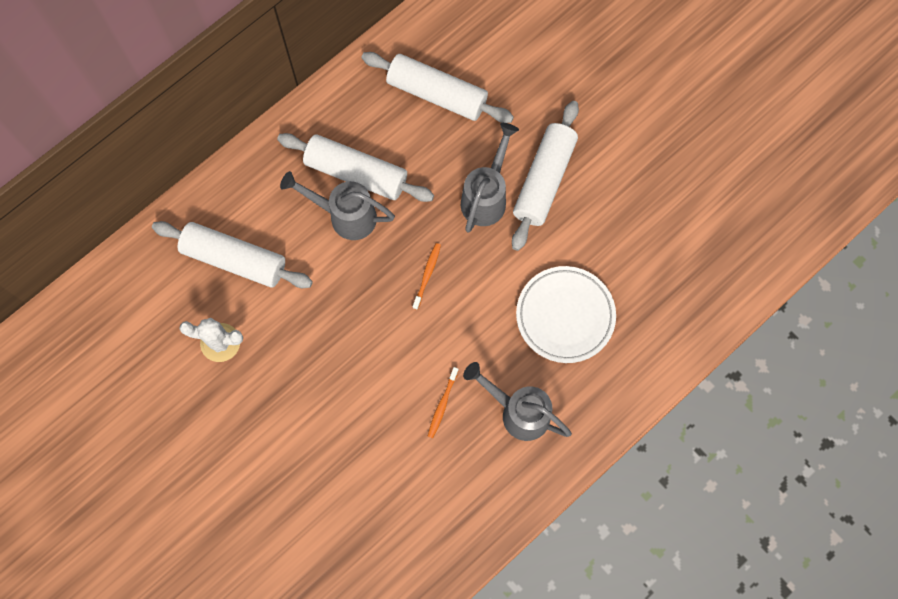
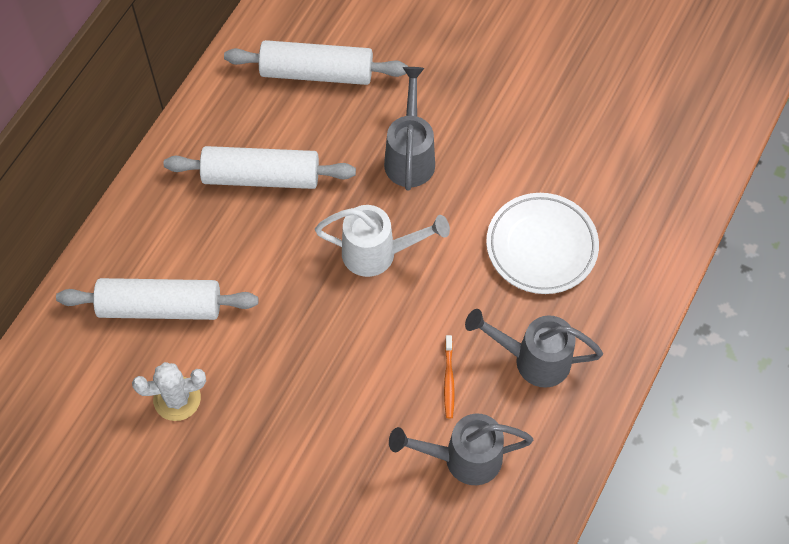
camera: 20 degrees left, 10 degrees down
grey watering can [280,171,395,240] -> grey watering can moved to [389,413,533,485]
orange toothbrush [413,243,441,310] -> white watering can [315,205,450,277]
white rolling pin [512,101,579,251] -> none

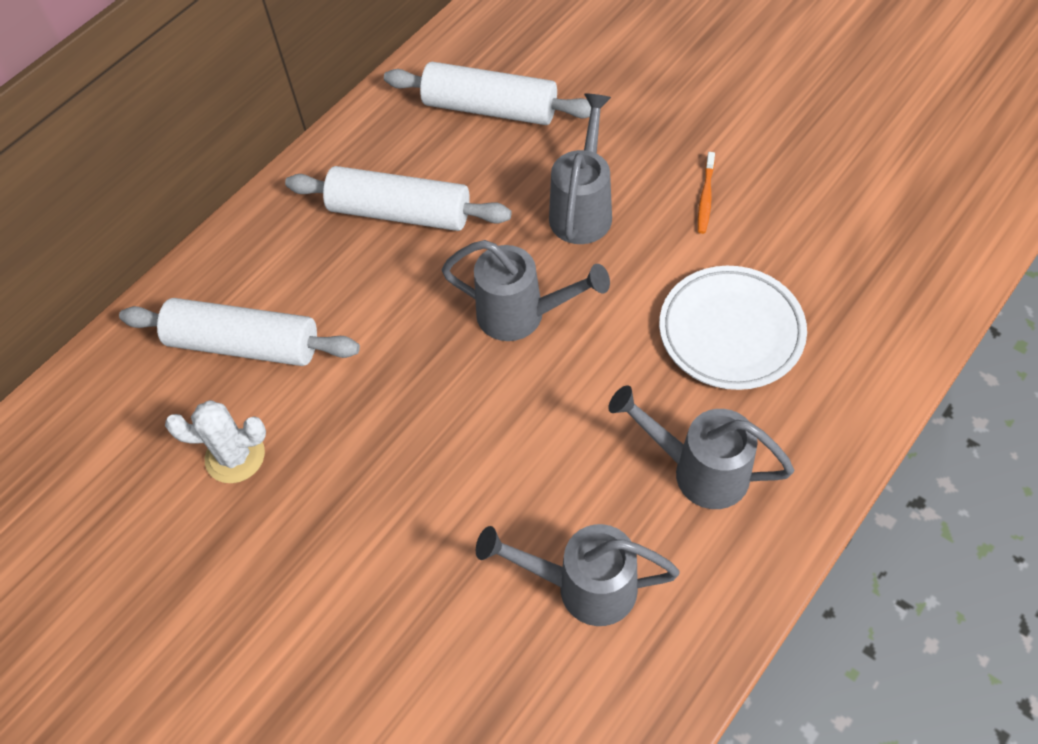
camera: 15 degrees right, 5 degrees down
white watering can [315,205,450,277] -> grey watering can [442,240,610,341]
orange toothbrush [444,335,455,418] -> orange toothbrush moved to [698,152,715,234]

